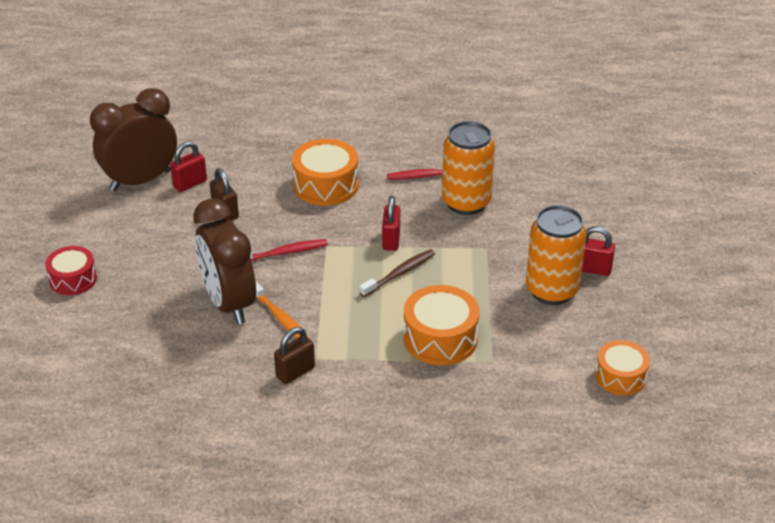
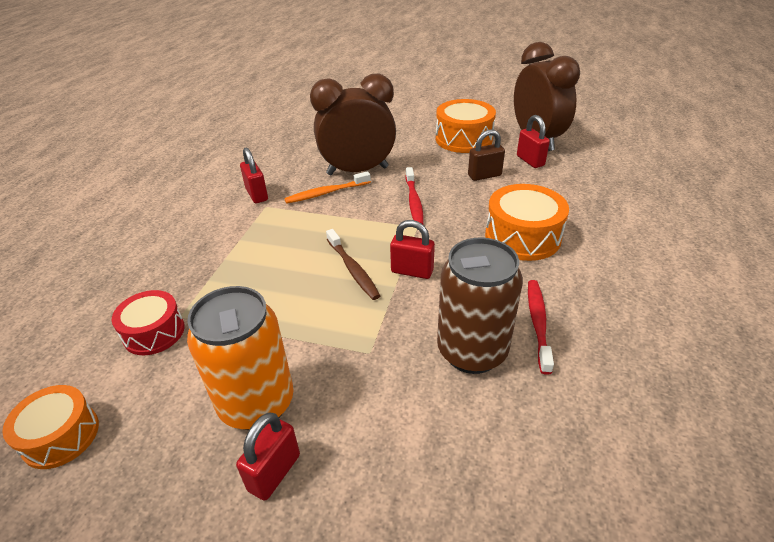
camera: 105 degrees right, 0 degrees up
red drum [45,246,97,295] -> red drum moved to [112,290,185,355]
brown padlock [274,327,315,384] -> red padlock [240,147,268,203]
orange drum [403,285,480,365] -> orange drum moved to [436,99,496,153]
orange can [442,121,495,215] -> brown can [437,237,523,374]

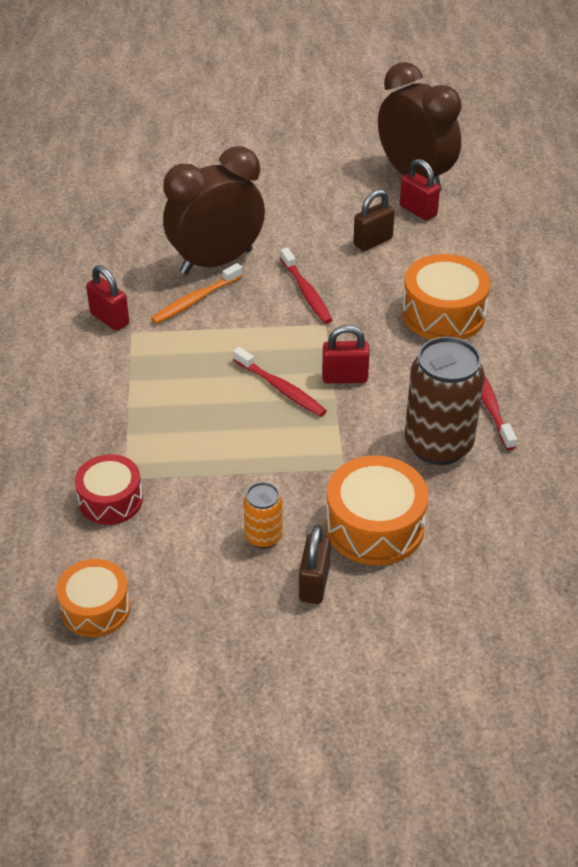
camera: 20 degrees left, 5 degrees up
orange can [187,286,294,430] -> orange can [243,482,283,549], size x0.51
red padlock [236,412,300,501] -> brown padlock [299,525,331,604]
brown toothbrush [326,229,380,300] -> red toothbrush [233,347,327,417]
orange drum [436,99,496,153] -> orange drum moved to [326,455,428,566]

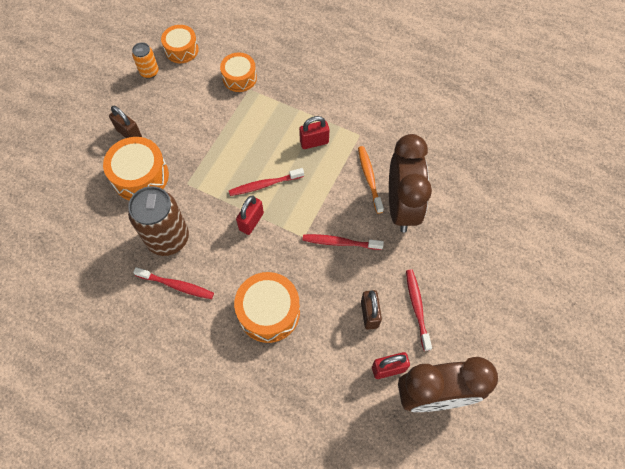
camera: 120 degrees right, 20 degrees up
red drum [75,454,143,525] -> orange drum [220,52,257,92]
red padlock [86,265,129,331] -> red padlock moved to [299,116,329,149]
orange can [243,482,283,549] -> orange can moved to [132,43,159,79]
none -> red toothbrush [406,269,432,351]

